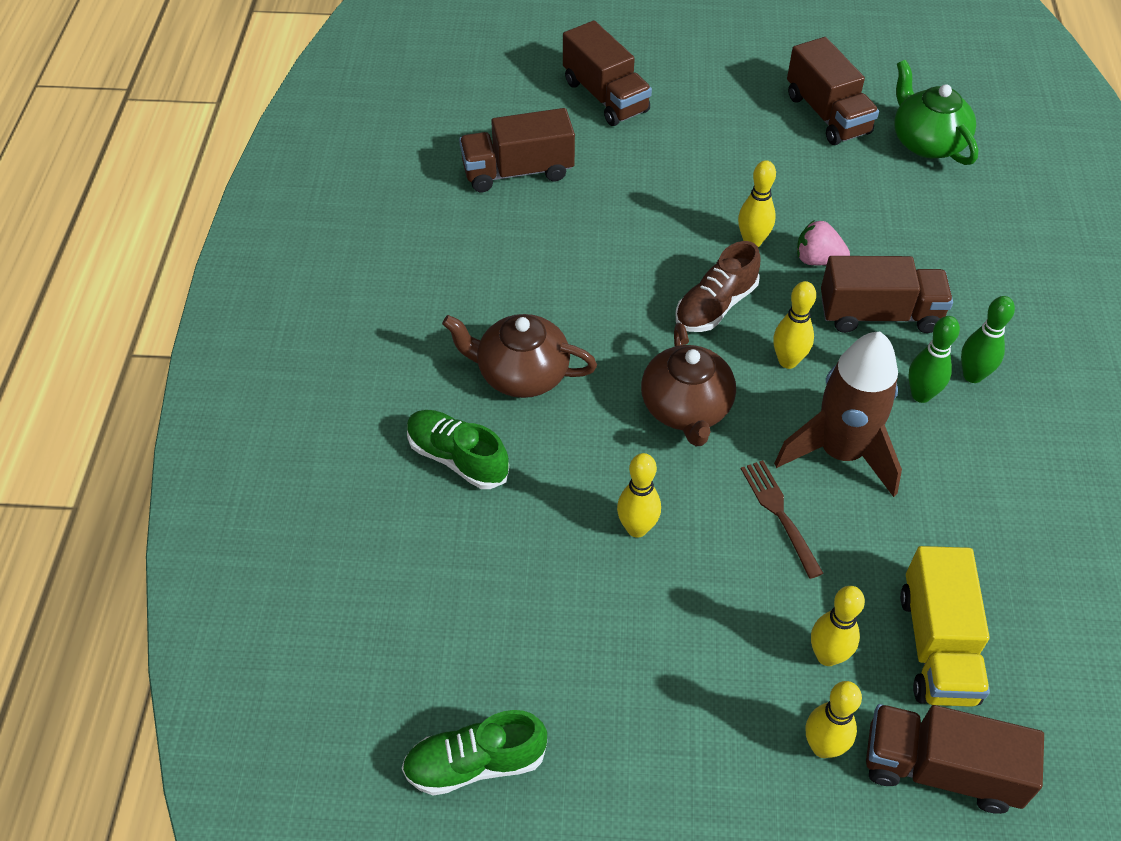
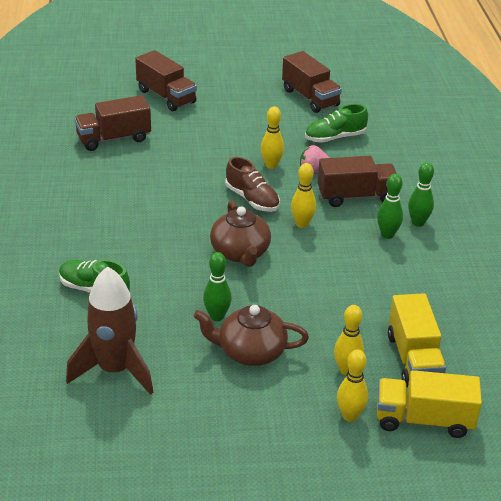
camera: 10 degrees left, 15 degrees down
green shoe [402,710,547,796] -> green shoe moved to [305,104,368,143]
brown teapot [442,314,597,398] -> brown teapot moved to [193,305,309,366]
yellow bowling pin [617,453,661,538] -> green bowling pin [203,252,232,321]
brown shoe [676,241,761,332] -> brown shoe turned 75 degrees counterclockwise [225,157,280,212]
brown fork [741,460,824,579] -> none
brown rocket [774,332,902,497] -> brown rocket moved to [66,266,153,395]
brown truck [866,704,1044,814] -> yellow truck [377,370,482,438]
green teapot [894,60,978,165] -> none

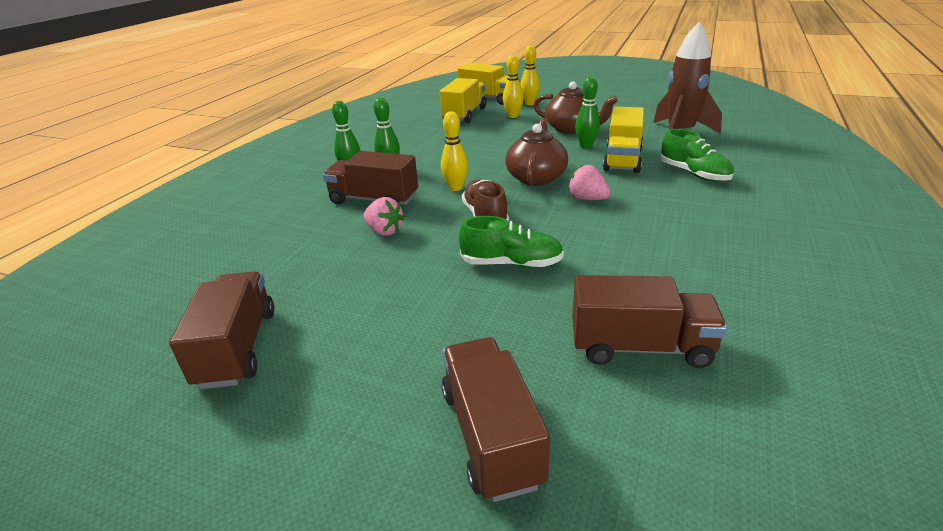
camera: 150 degrees left, 5 degrees down
yellow bowling pin [261,106,284,169] -> none
green shoe [305,104,368,143] -> green shoe moved to [459,216,564,268]
none -> pink strawberry [568,165,611,200]
none -> yellow truck [603,107,644,173]

